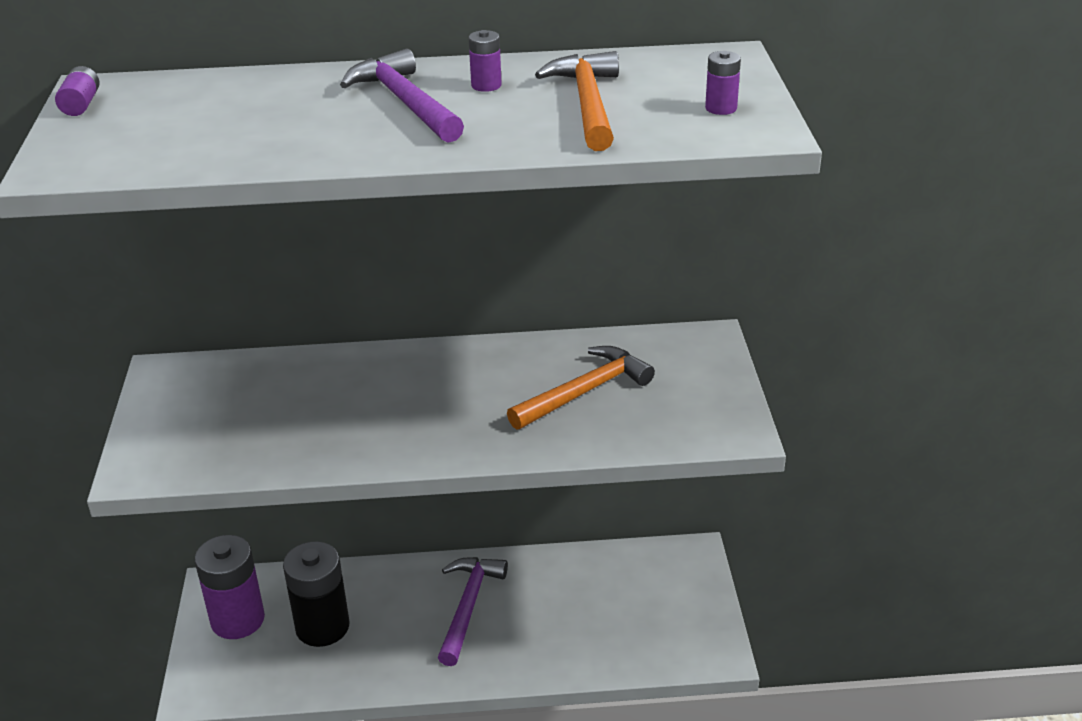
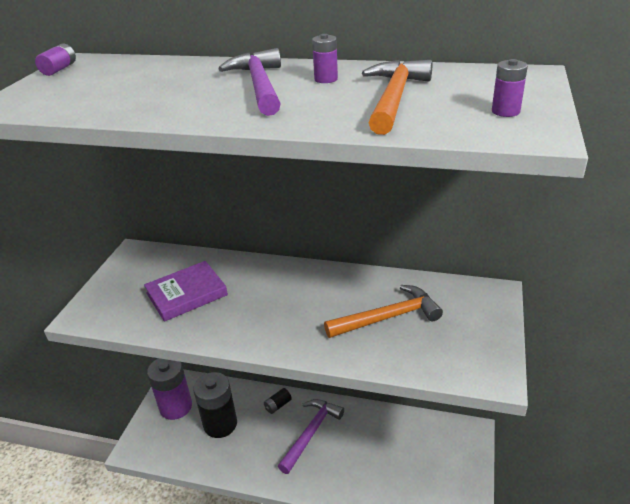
camera: 20 degrees right, 0 degrees up
none -> purple book [144,261,228,322]
none -> black battery [264,388,292,414]

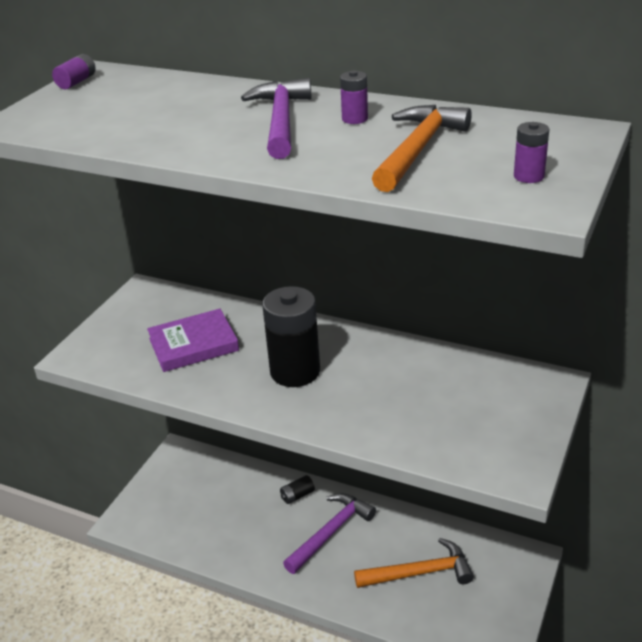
camera: 10 degrees right, 0 degrees up
purple battery [147,358,192,420] -> none
black battery [193,372,237,438] -> black battery moved to [262,286,320,387]
orange hammer [324,285,443,338] -> orange hammer moved to [354,538,474,588]

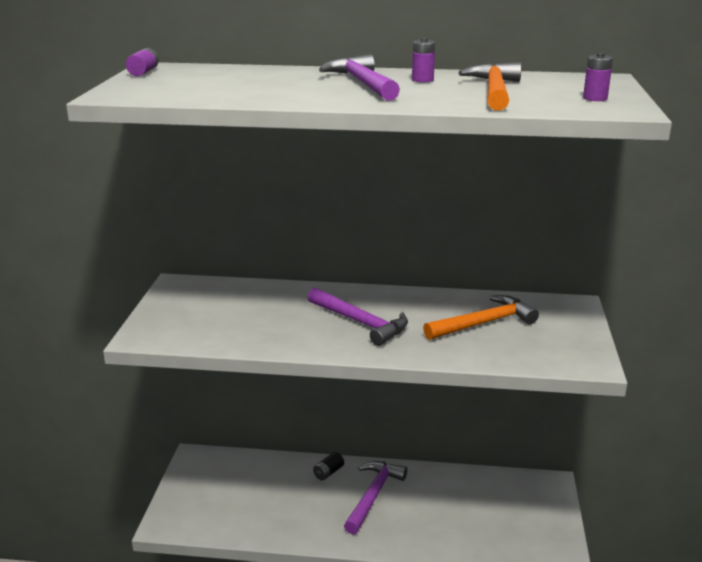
camera: 20 degrees left, 10 degrees down
purple book [147,309,239,372] -> none
black battery [262,286,320,387] -> purple hammer [307,287,408,346]
orange hammer [354,538,474,588] -> orange hammer moved to [423,295,539,340]

